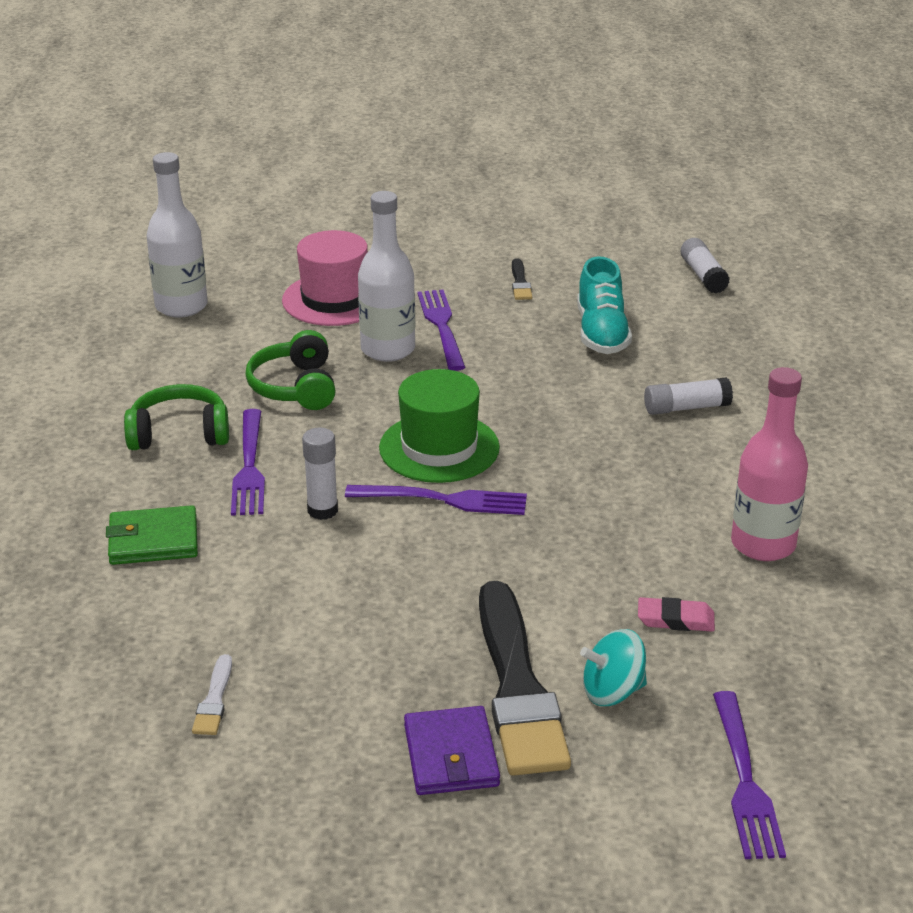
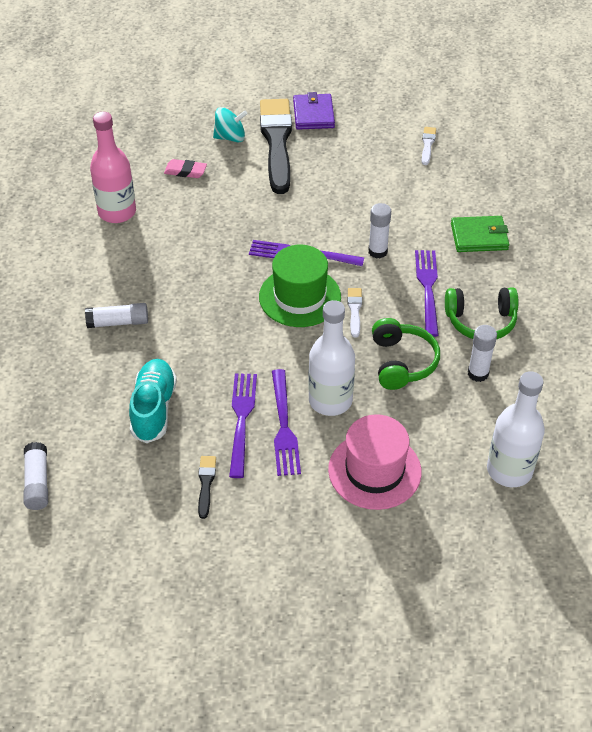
camera: 175 degrees left, 15 degrees up
purple fork [713,691,786,859] -> purple fork moved to [229,373,257,478]
none -> white brush [347,288,362,338]
none -> white glue stick [468,325,497,382]

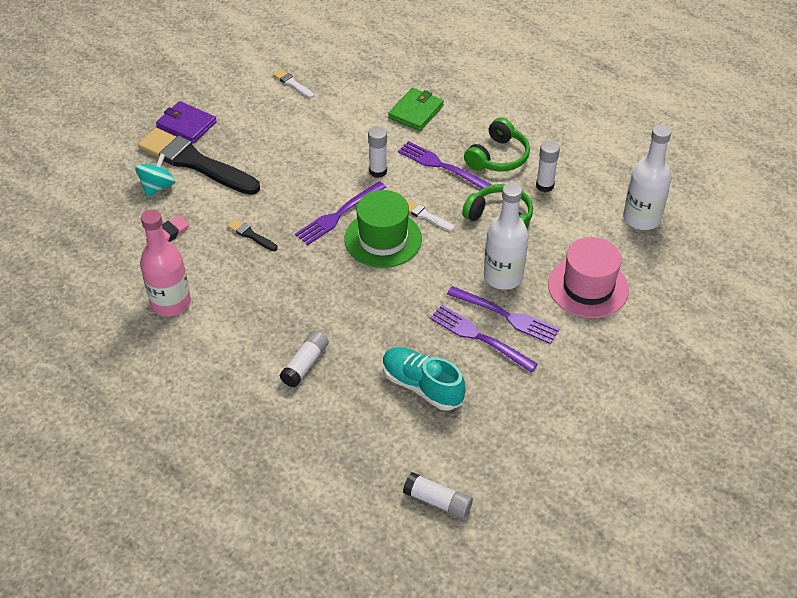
camera: 55 degrees left, 0 degrees up
black brush [198,456,216,519] -> black brush moved to [227,219,278,251]

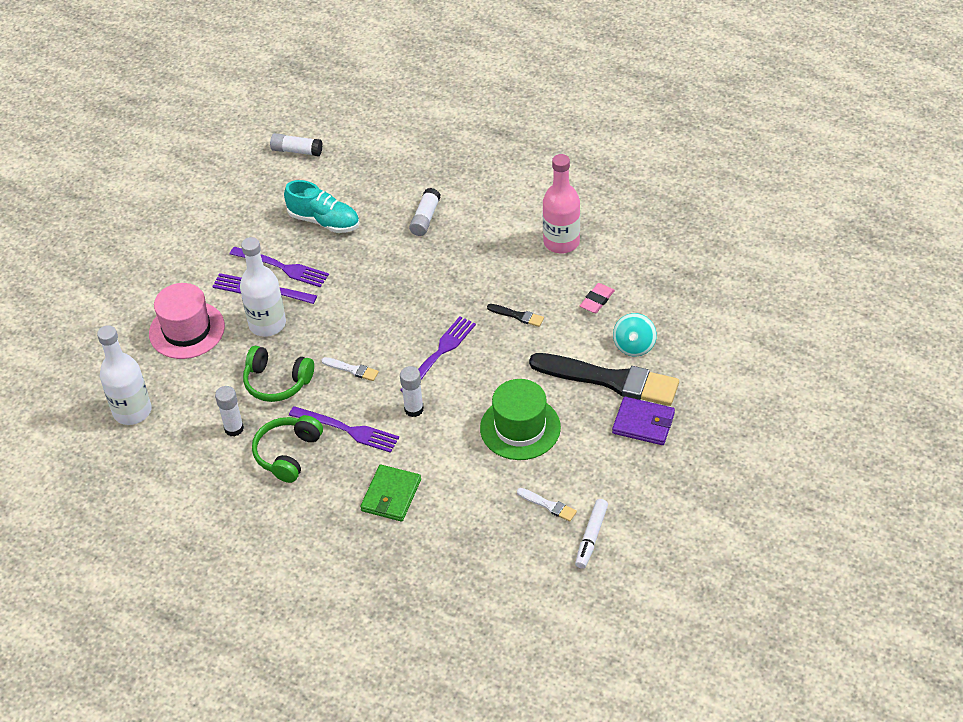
camera: 170 degrees right, 0 degrees up
green hat [344,190,422,268] -> green hat moved to [480,379,561,460]
none -> white marker [575,499,608,569]

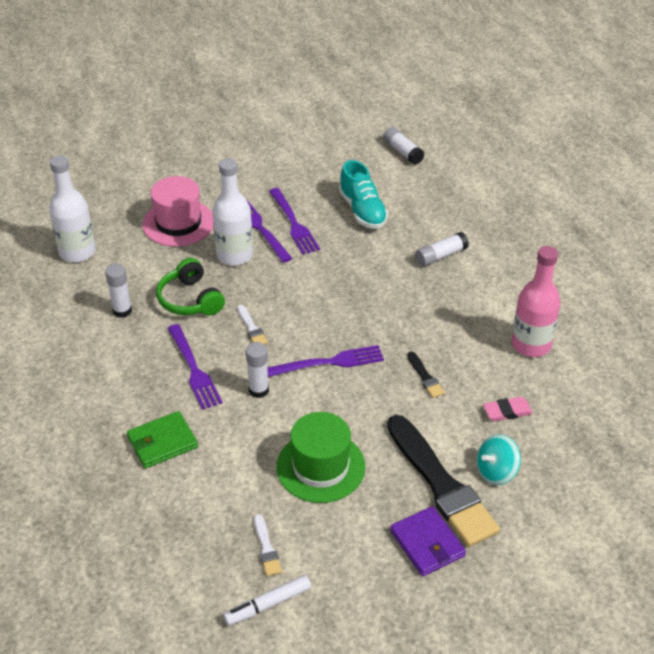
camera: 40 degrees right, 5 degrees down
green headphones [252,415,323,483] -> none

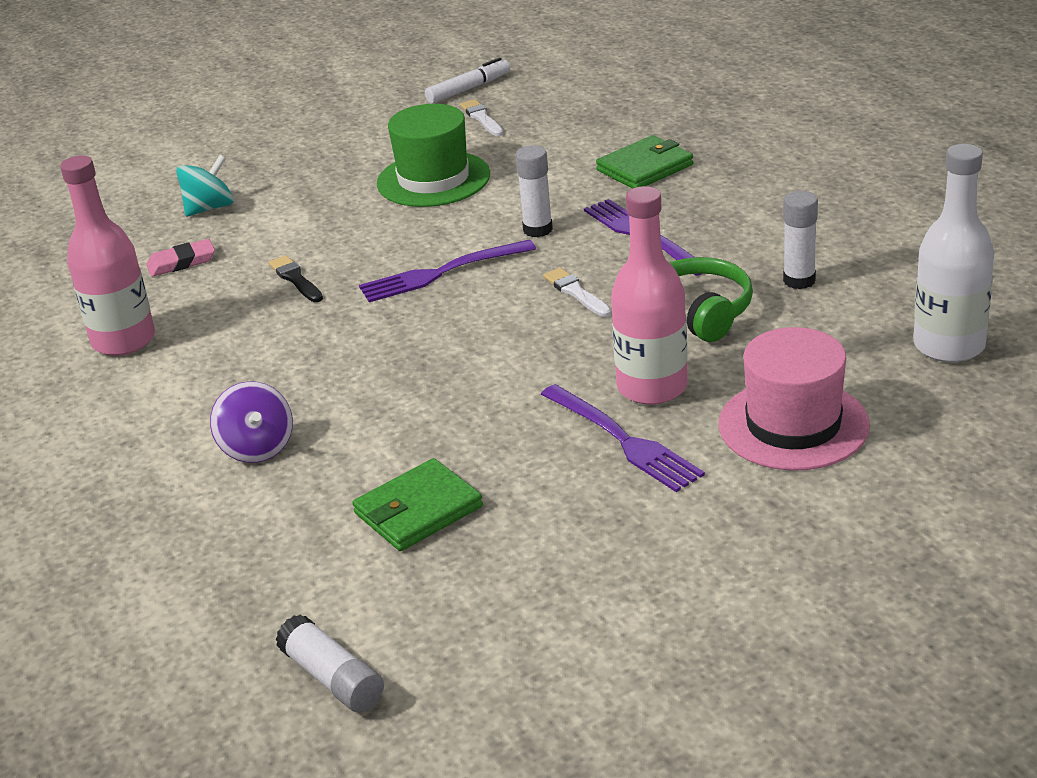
camera: 175 degrees right, 10 degrees down
white bottle [212,158,253,266] -> pink bottle [611,186,688,405]
purple fork [269,188,320,255] -> none
turquoise shoe [339,160,388,229] -> green wallet [352,458,483,551]
black brush [387,415,500,547] -> none
purple wallet [390,506,466,576] -> none
white glue stick [415,232,469,267] -> purple spinning top [210,381,293,463]

